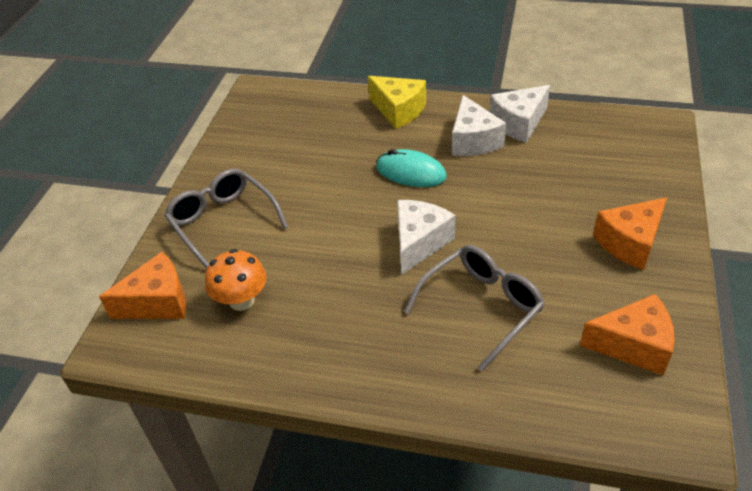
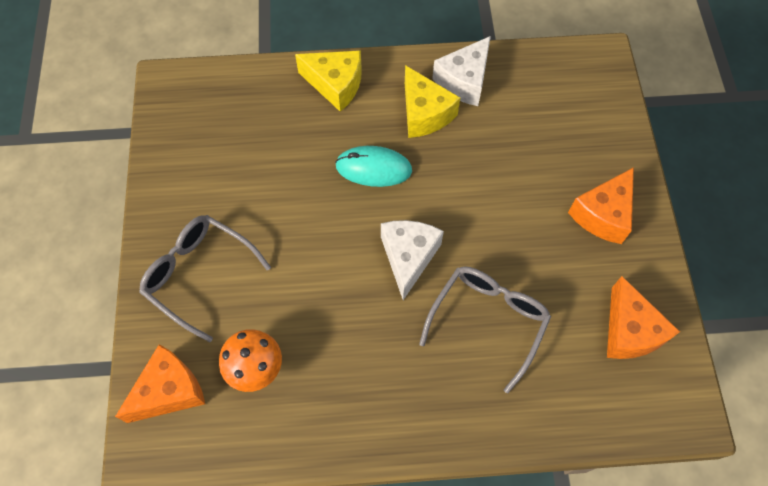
camera: 20 degrees left, 20 degrees up
white cheese [452,95,506,156] -> yellow cheese [405,65,460,138]
orange cheese [580,294,675,376] -> orange cheese turned 90 degrees clockwise [607,276,680,359]

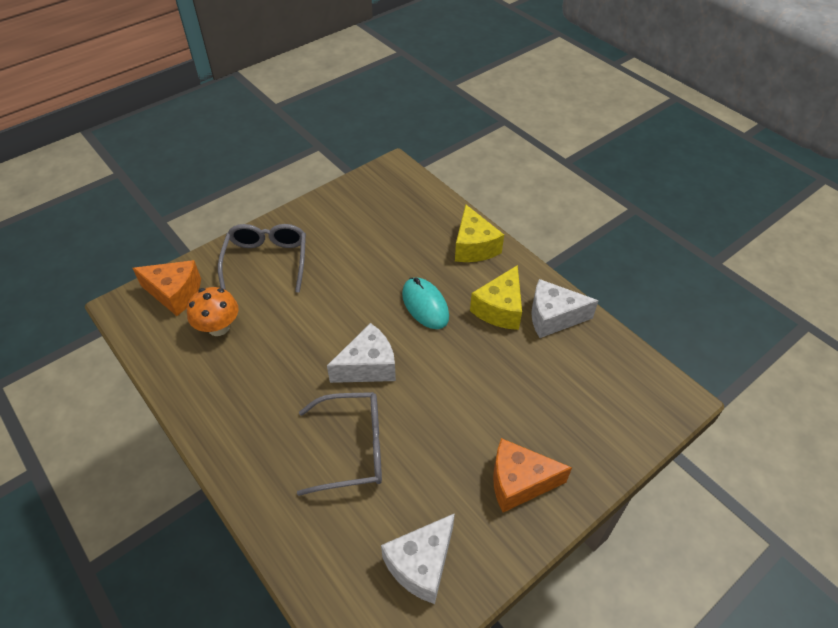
camera: 55 degrees right, 15 degrees down
orange cheese [607,276,680,359] -> white cheese [381,513,455,604]

